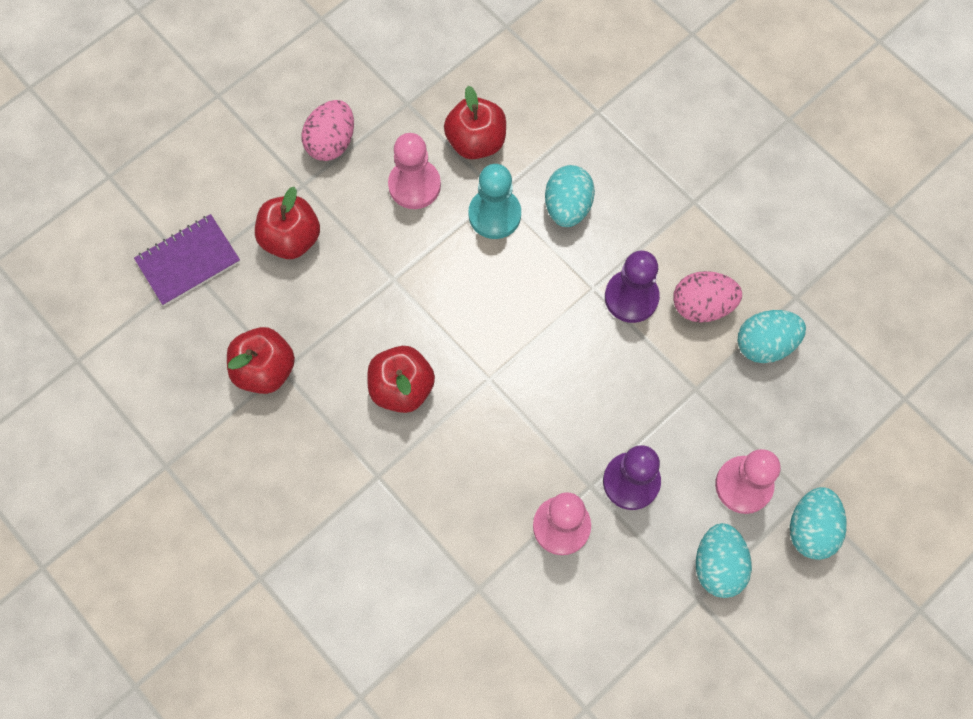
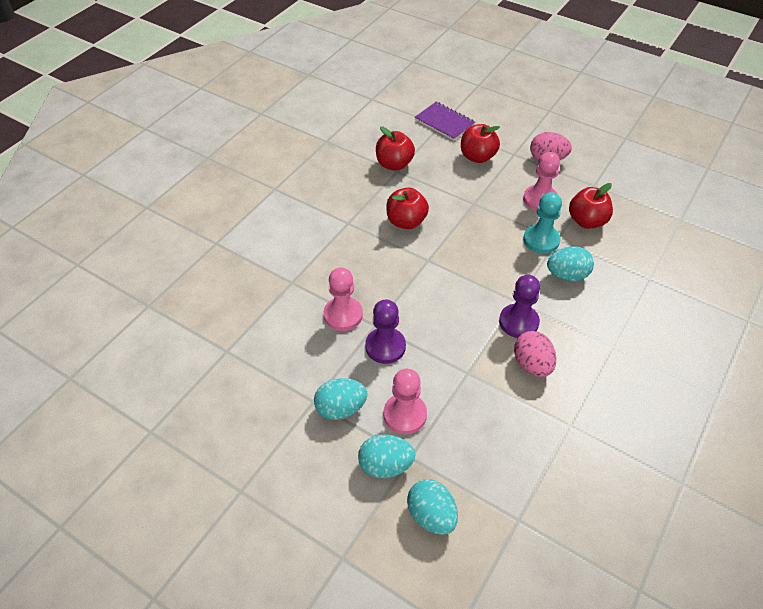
camera: 75 degrees right, 20 degrees down
turquoise egg [738,310,806,363] -> turquoise egg moved to [407,479,458,535]

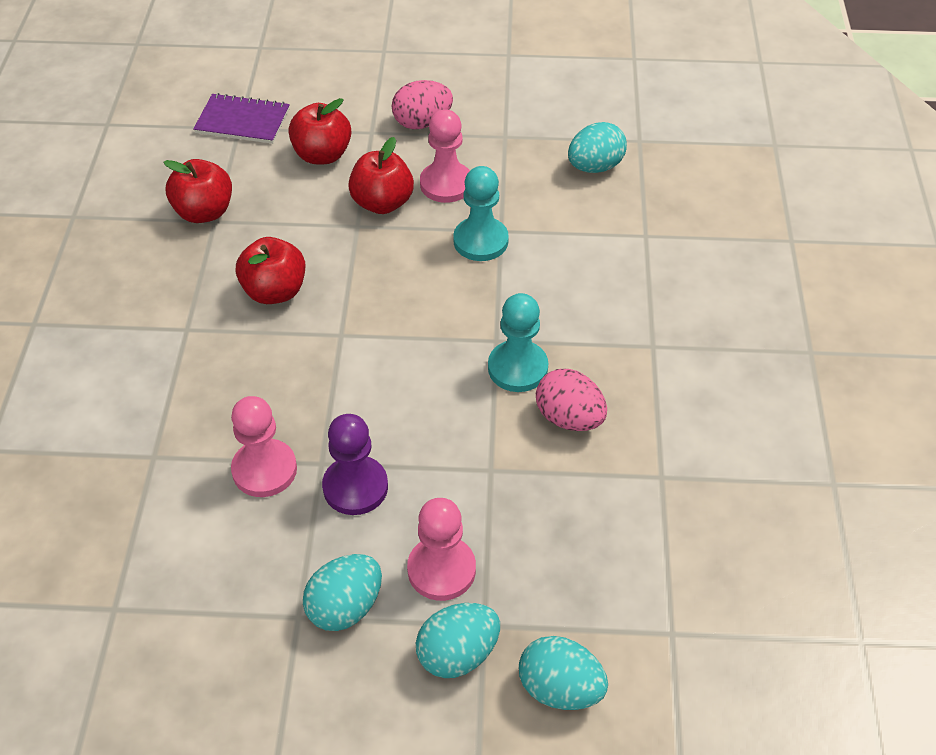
camera: 30 degrees left, 0 degrees up
purple pawn [499,275,540,338] -> turquoise pawn [488,293,549,392]
turquoise egg [547,246,594,281] -> turquoise egg moved to [568,122,627,173]
red apple [569,183,613,229] -> red apple moved to [348,137,414,214]

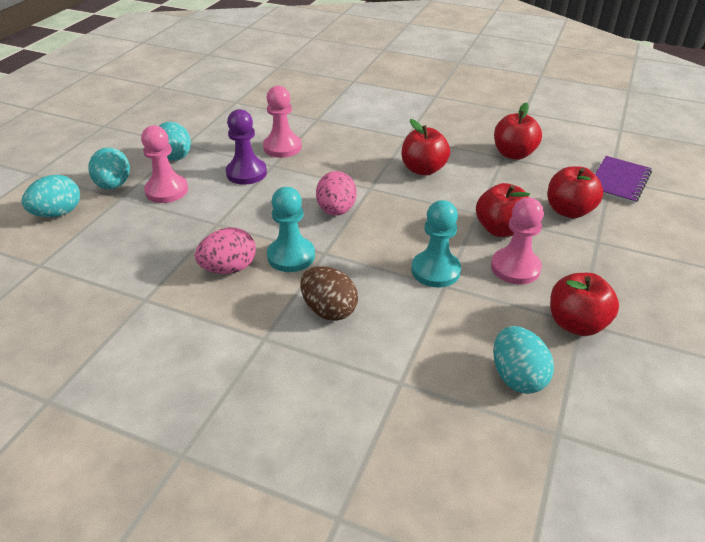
camera: 110 degrees right, 10 degrees down
pink egg [392,80,453,129] -> pink egg moved to [316,171,356,216]
none -> brown egg [301,266,358,321]
none -> red apple [550,273,619,336]

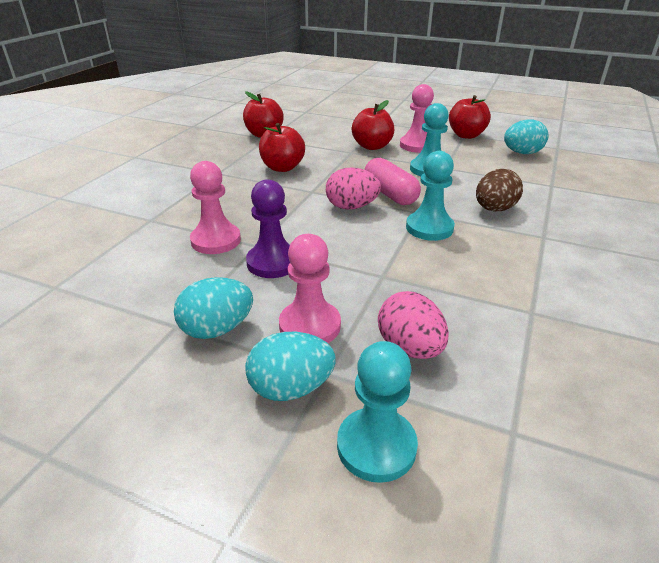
camera: 90 degrees left, 5 degrees down
turquoise egg [22,175,80,217] -> turquoise pawn [337,341,418,483]
pink egg [195,228,256,274] -> pink egg moved to [378,291,449,359]
red apple [548,166,604,219] -> none
purple notebook [595,156,652,204] -> none
none -> pink capsule [364,158,421,205]

